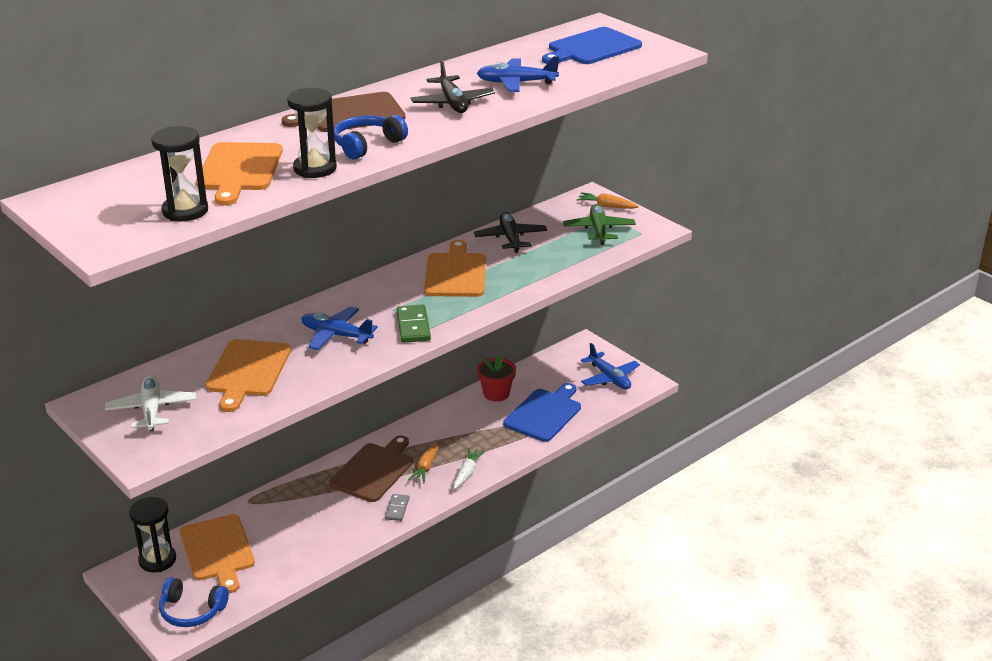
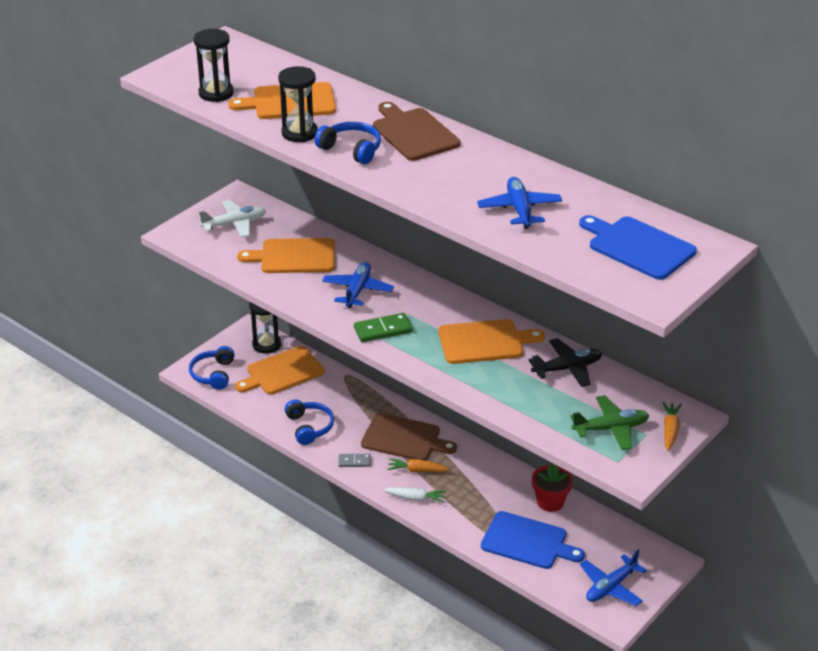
camera: 80 degrees right, 5 degrees up
black plane [411,60,495,113] -> none
none -> blue headphones [284,399,334,445]

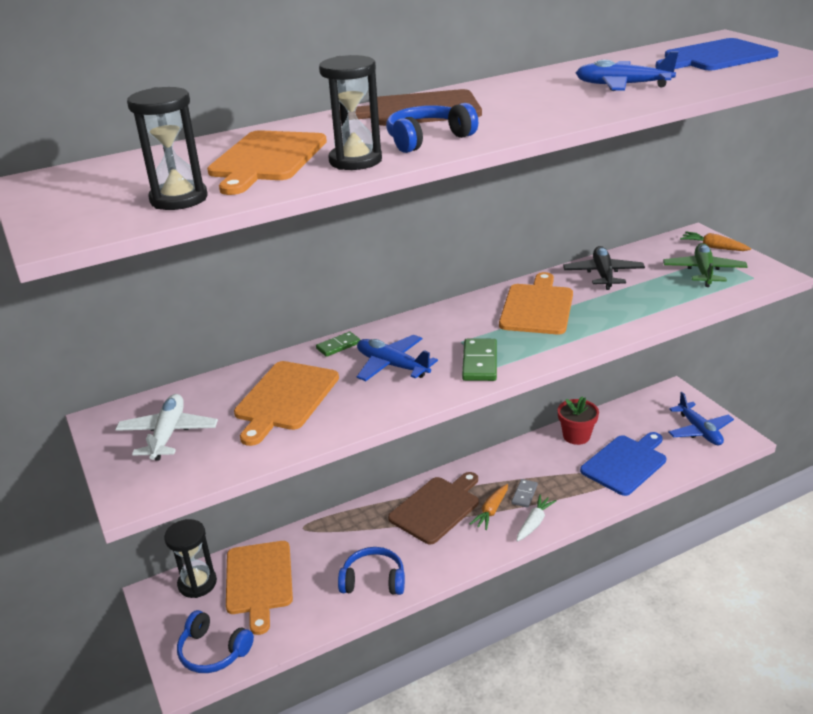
camera: 65 degrees left, 5 degrees down
grey domino [339,454,371,467] -> grey domino moved to [511,479,538,508]
none -> green domino [316,331,360,357]

